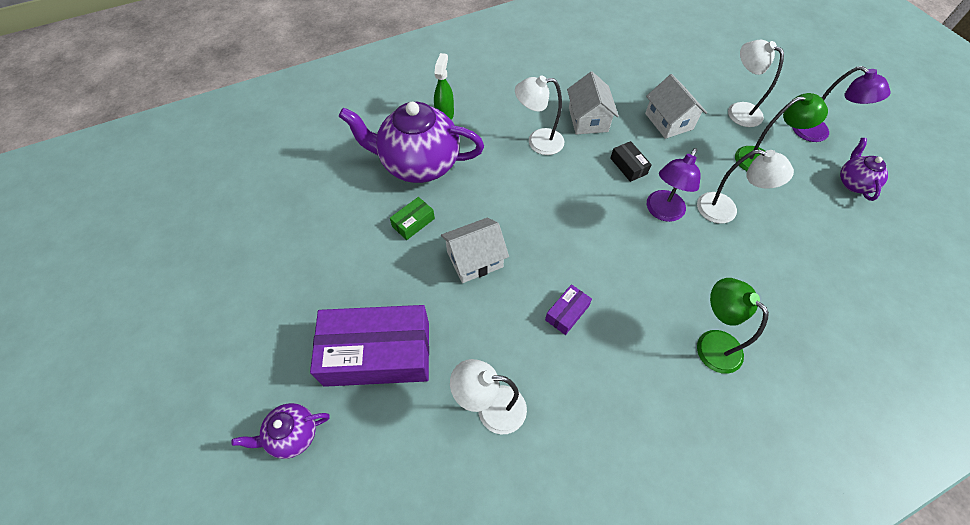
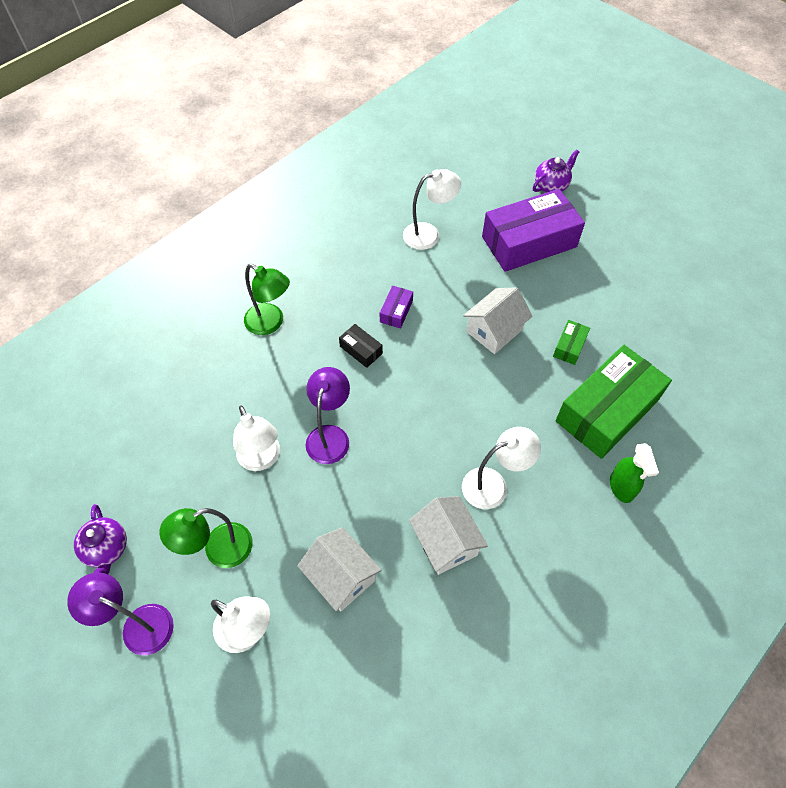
camera: 160 degrees right, 0 degrees up
purple teapot [339,102,484,183] -> green box [555,345,672,459]
black box [610,141,652,182] -> black box moved to [339,324,383,368]
white lamp [697,149,794,224] -> white lamp turned 120 degrees counterclockwise [233,405,280,471]

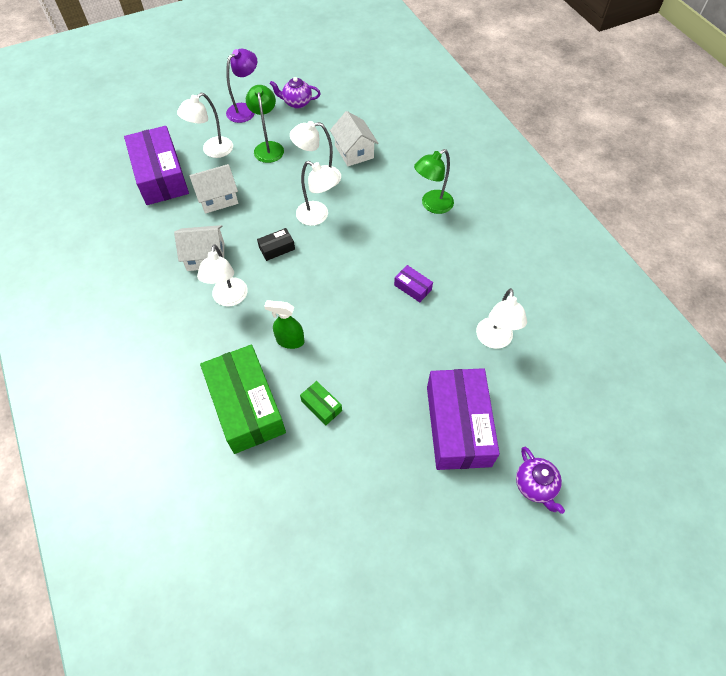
camera: 110 degrees right, 0 degrees up
purple lamp [306,367,350,464] -> white lamp [296,161,339,226]
black box [339,324,383,368] -> black box moved to [257,228,295,261]
white house [463,287,532,354] -> white house moved to [330,111,379,166]
green spray bottle [610,443,659,503] -> green spray bottle moved to [264,300,304,349]
none -> purple box [124,126,189,205]

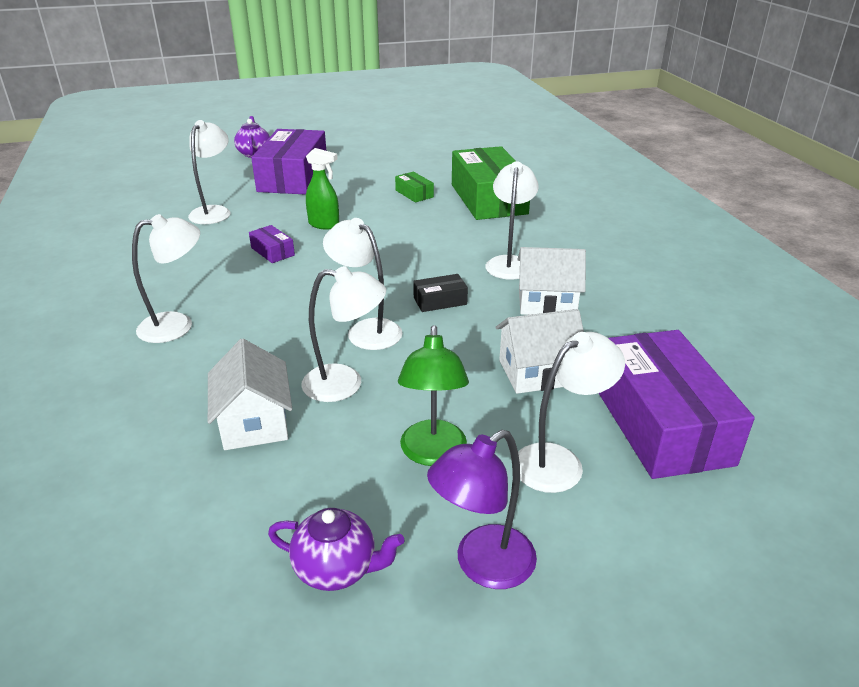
camera: 170 degrees left, 25 degrees down
green spray bottle [264,300,304,349] -> green spray bottle moved to [306,148,339,229]
green lamp [414,149,454,214] -> white lamp [132,214,200,343]

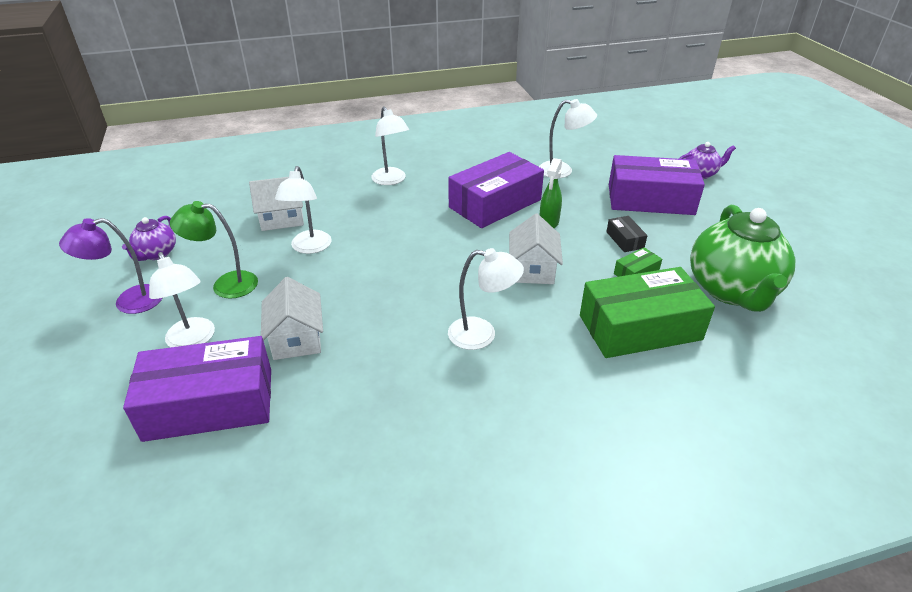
camera: 90 degrees right, 5 degrees up
purple box [249,225,295,263] -> purple box [448,152,544,228], size x2.38
white lamp [323,218,402,350] -> none
black box [413,274,468,312] -> black box moved to [606,216,647,252]
purple lamp [427,430,537,589] -> purple lamp turned 75 degrees counterclockwise [59,218,162,314]
white house [517,247,586,315] -> white house moved to [509,213,563,284]
none -> green teapot [690,205,795,312]

